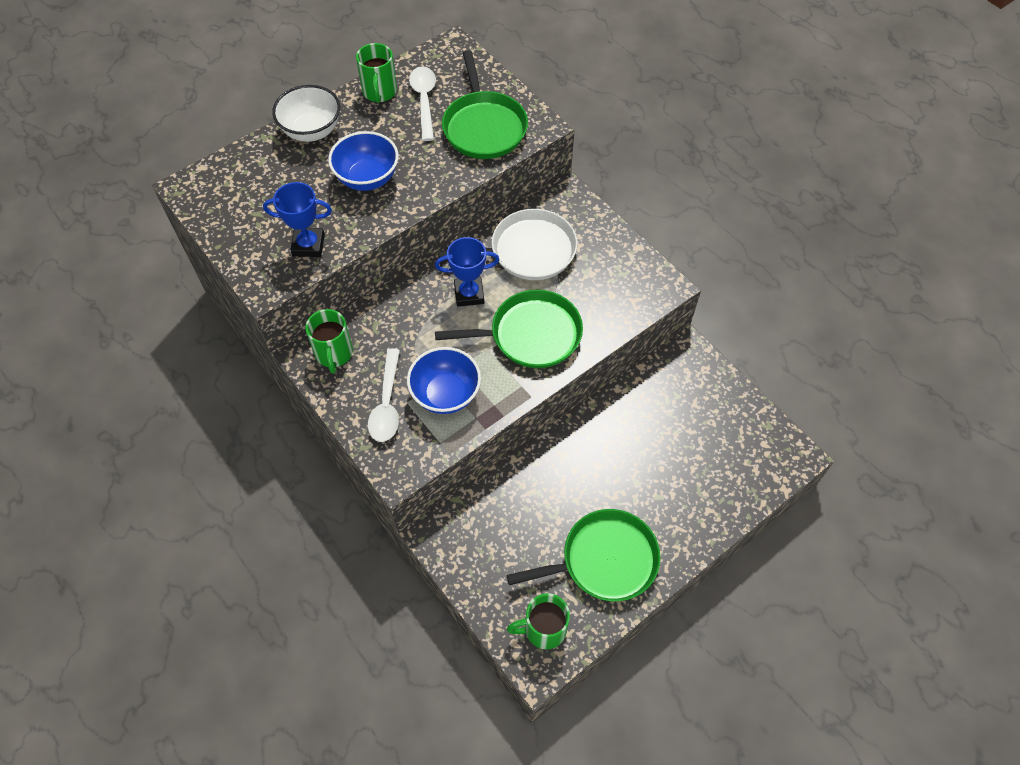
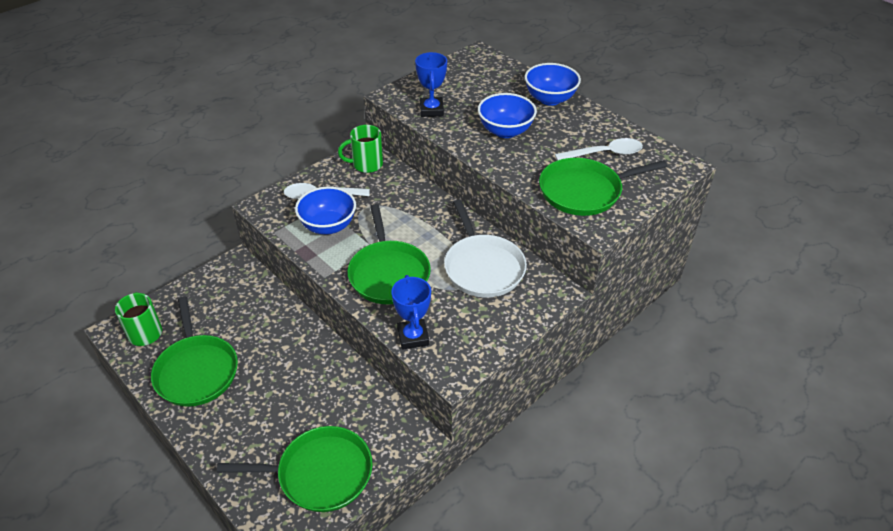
camera: 85 degrees right, 15 degrees down
white bowl [272,85,340,142] -> blue bowl [525,63,581,106]
green mug [356,43,397,103] -> none
blue trophy [435,237,499,307] -> blue trophy moved to [391,275,431,350]
none -> green pan [217,426,373,512]

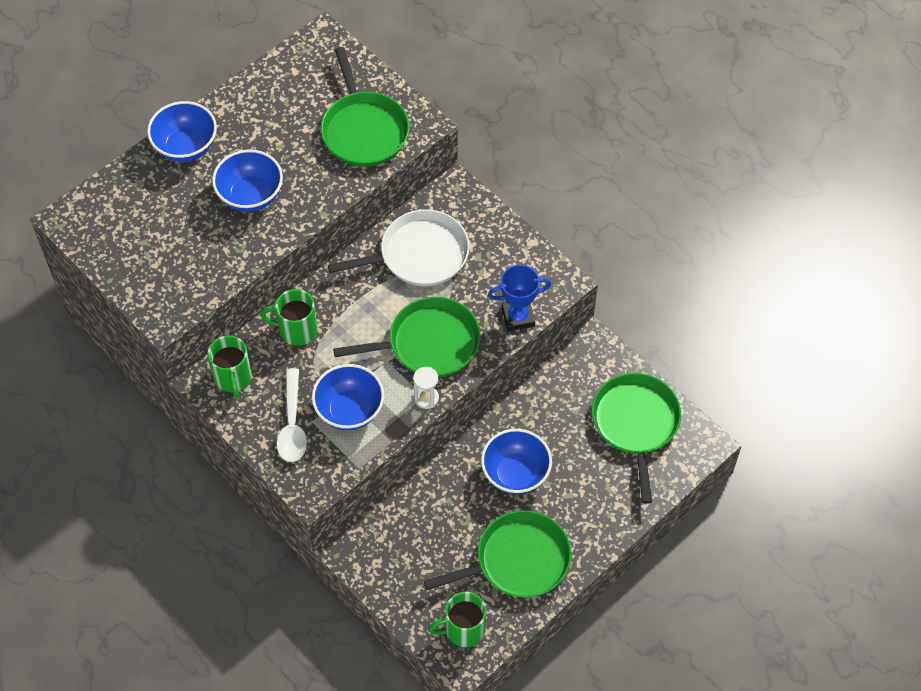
camera: 90 degrees left, 15 degrees up
blue trophy [415,52,447,117] -> none
white spoon [555,138,643,160] -> none
none -> green mug [260,289,317,346]
none -> white hourglass [413,367,439,409]
none -> blue bowl [481,429,552,494]

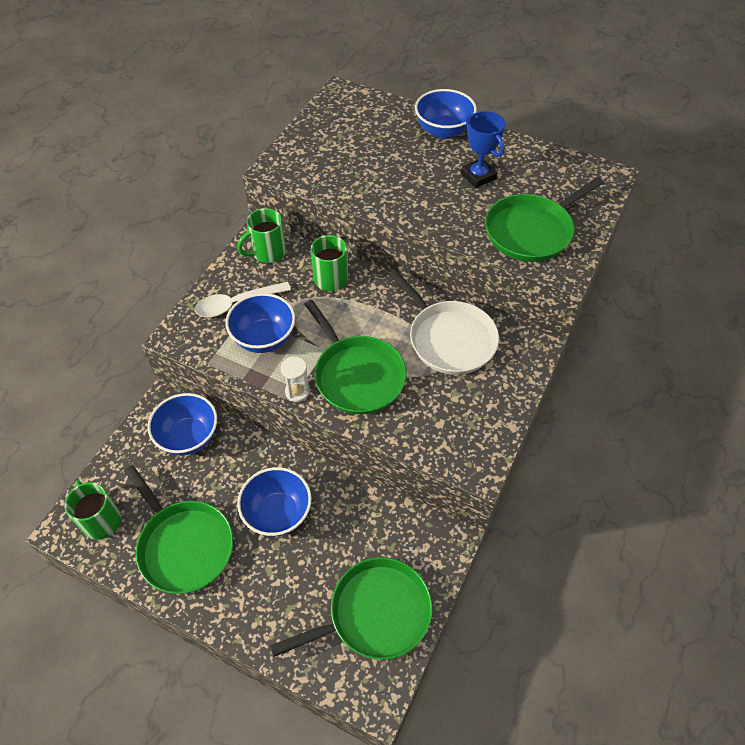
camera: 70 degrees right, 5 degrees down
blue bowl [212,149,283,212] -> blue bowl moved to [147,393,217,455]
blue trophy [488,265,551,331] -> blue trophy moved to [461,111,505,188]

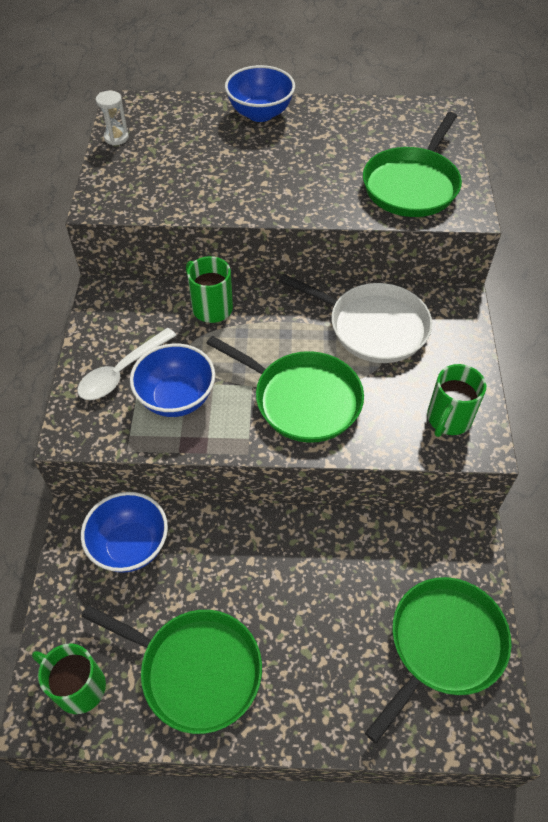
camera: 25 degrees left, 0 degrees up
green mug [237,208,286,263] -> green mug moved to [427,364,486,437]
blue bowl [237,467,312,537] -> none
white hourglass [281,357,310,402] -> white hourglass moved to [96,91,129,146]
blue trophy [461,111,505,188] -> none

